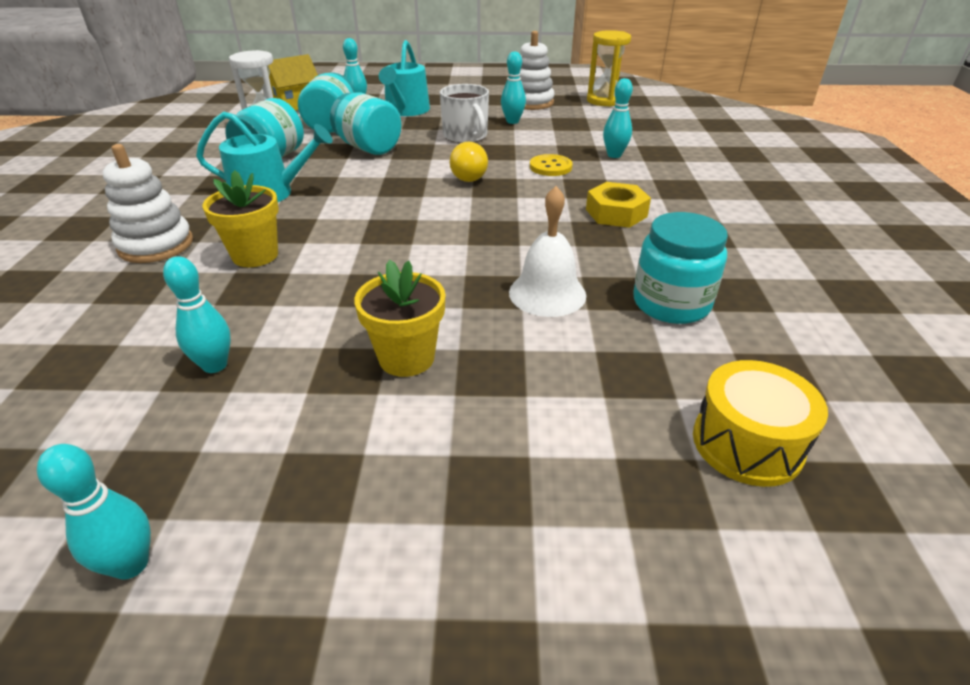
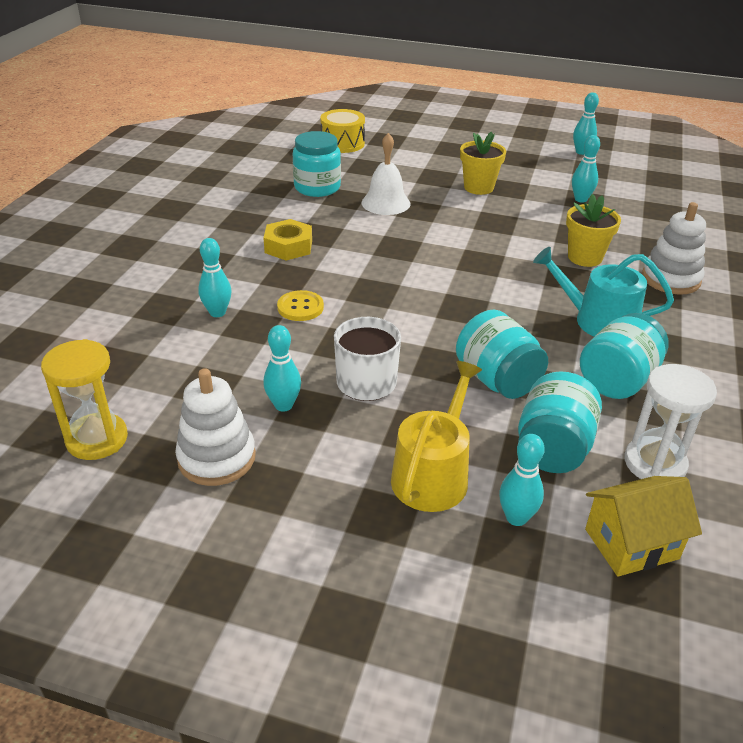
camera: 165 degrees left, 0 degrees up
turquoise watering can [379,40,430,116] -> yellow watering can [391,361,482,512]
yellow light bulb [450,142,488,182] -> none

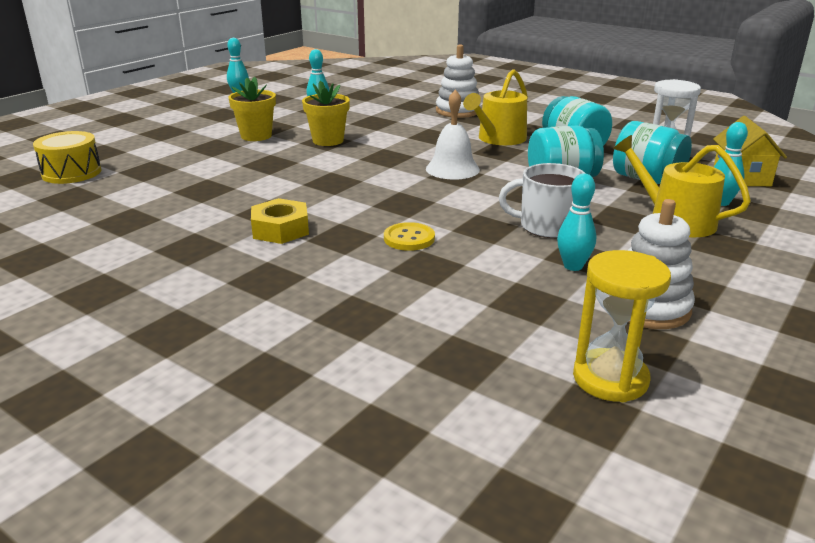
camera: 70 degrees left, 10 degrees down
turquoise bowling pin [198,238,231,317] -> none
turquoise jar [293,131,341,197] -> none
white bell [362,133,410,215] -> white bell moved to [426,89,480,180]
turquoise watering can [533,247,674,336] -> yellow watering can [463,69,528,145]
yellow flower pot [566,194,621,267] -> yellow flower pot moved to [302,81,350,146]

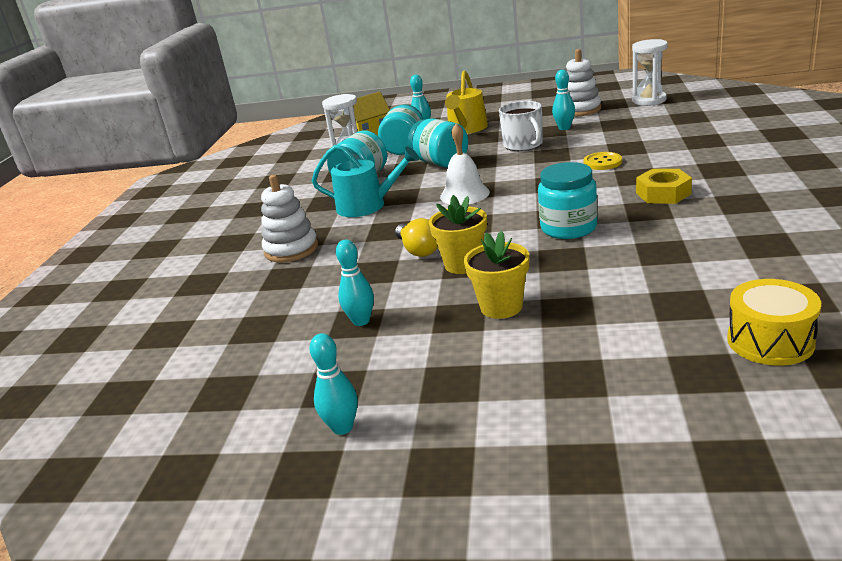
camera: 115 degrees left, 0 degrees up
yellow watering can [463,69,528,145] -> turquoise watering can [312,145,419,217]
yellow hourglass [573,250,671,402] -> white hourglass [632,39,668,106]
none -> yellow light bulb [395,218,438,257]
none -> turquoise jar [538,162,597,239]

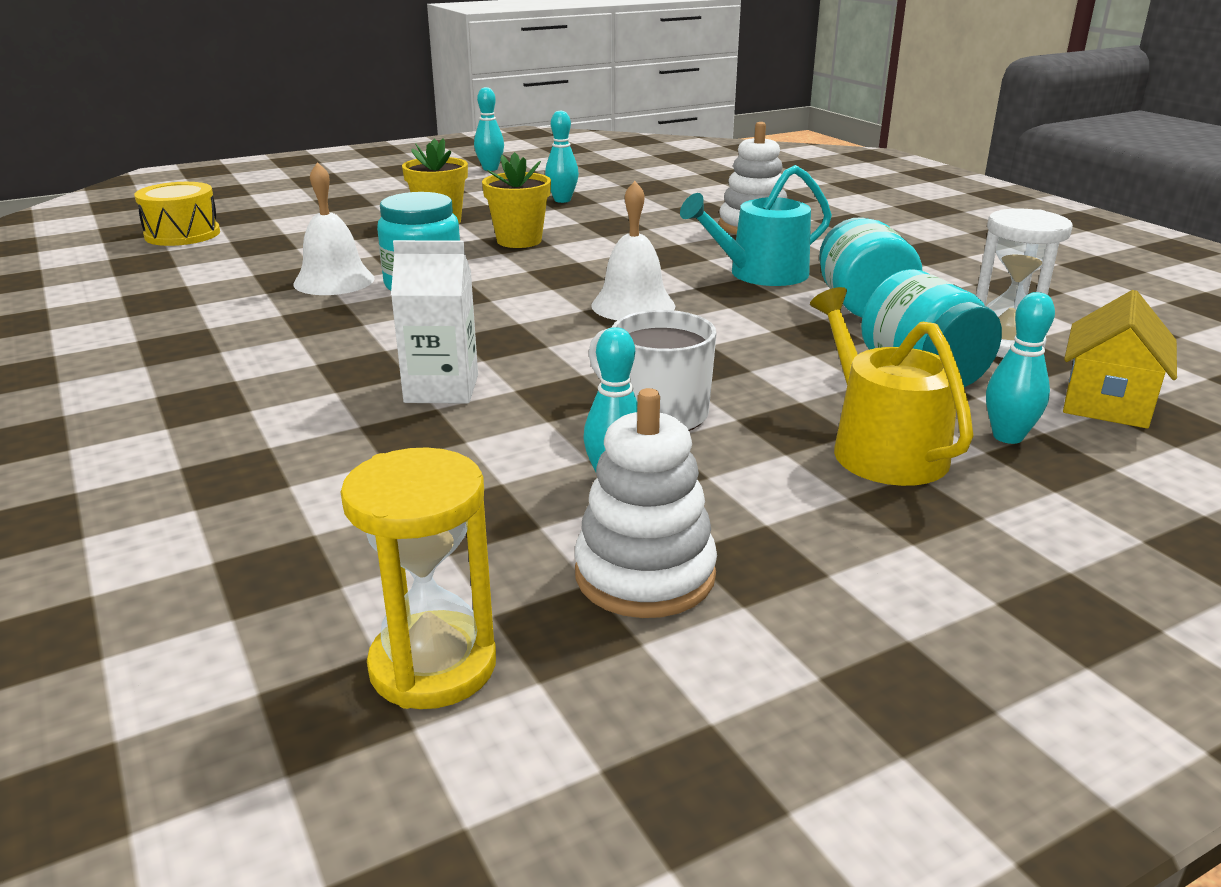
camera: 140 degrees right, 0 degrees up
yellow light bulb [395,218,438,257] -> none
turquoise jar [408,118,468,168] -> none
yellow button [584,152,622,170] -> white carton [391,240,478,404]
white hourglass [632,39,668,106] -> yellow hourglass [341,447,496,709]
yellow nut [636,169,692,204] -> none
none -> white bell [293,162,375,295]

